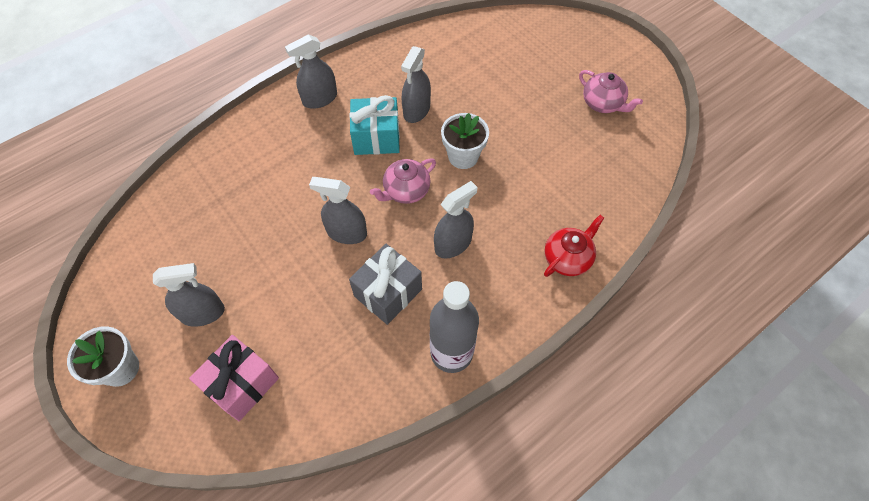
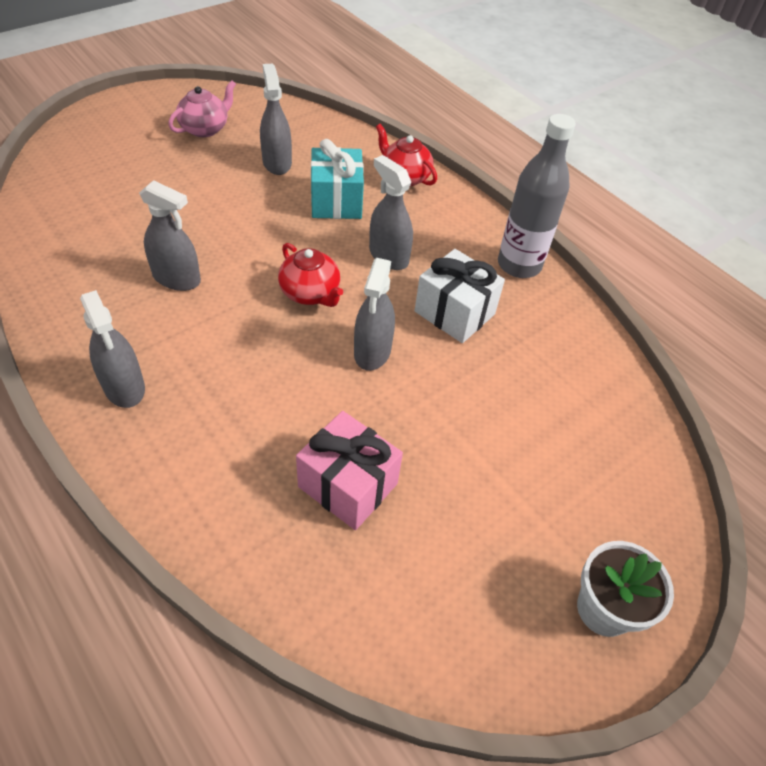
camera: 95 degrees left, 10 degrees down
grey spray bottle [153,263,225,327] -> grey spray bottle moved to [260,64,292,175]
pink gift [189,335,279,421] -> pink gift moved to [296,411,403,530]
turquoise gift [349,95,400,155] -> turquoise gift moved to [311,139,364,219]
grey gift [349,244,422,325] -> white gift [415,249,505,343]
pink teapot [370,158,436,204] -> red teapot [278,243,343,307]
white flower pot [441,113,489,169] -> none

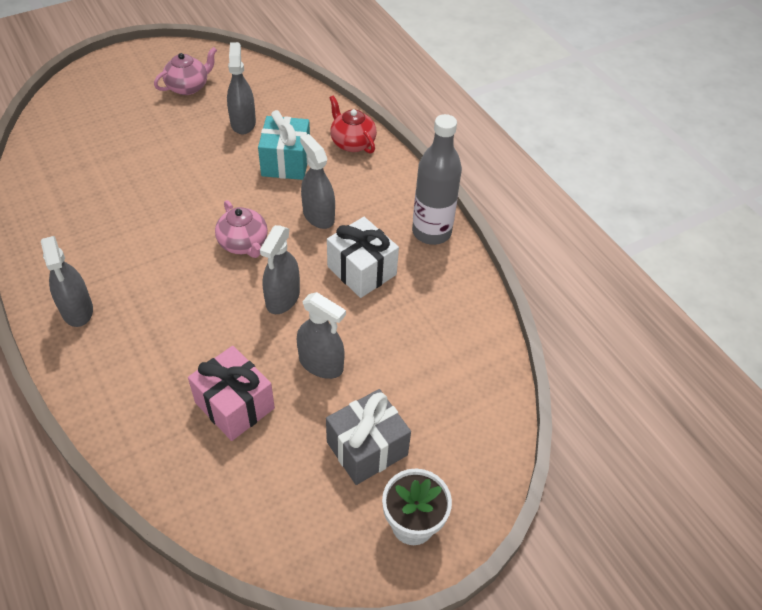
camera: 10 degrees right, 0 degrees up
grey spray bottle [139,180,201,291] -> grey spray bottle moved to [297,292,346,379]
red teapot [278,243,343,307] -> pink teapot [215,200,268,258]
none -> grey gift [326,389,411,485]

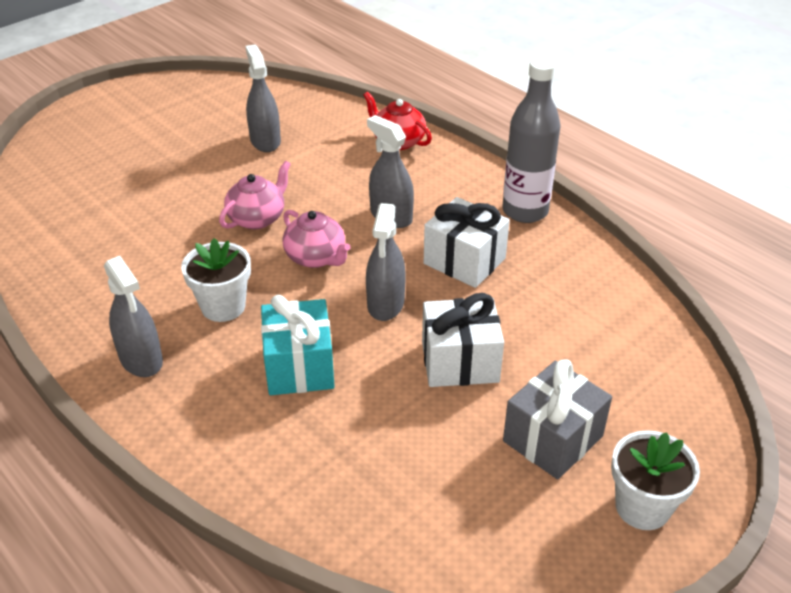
camera: 10 degrees left, 10 degrees down
pink teapot [154,47,217,95] -> pink teapot moved to [219,161,291,229]
pink gift [188,346,275,441] -> none
turquoise gift [258,110,310,180] -> turquoise gift moved to [261,295,335,395]
grey spray bottle [297,292,346,379] -> white gift [422,293,504,387]
none -> white flower pot [181,238,251,322]

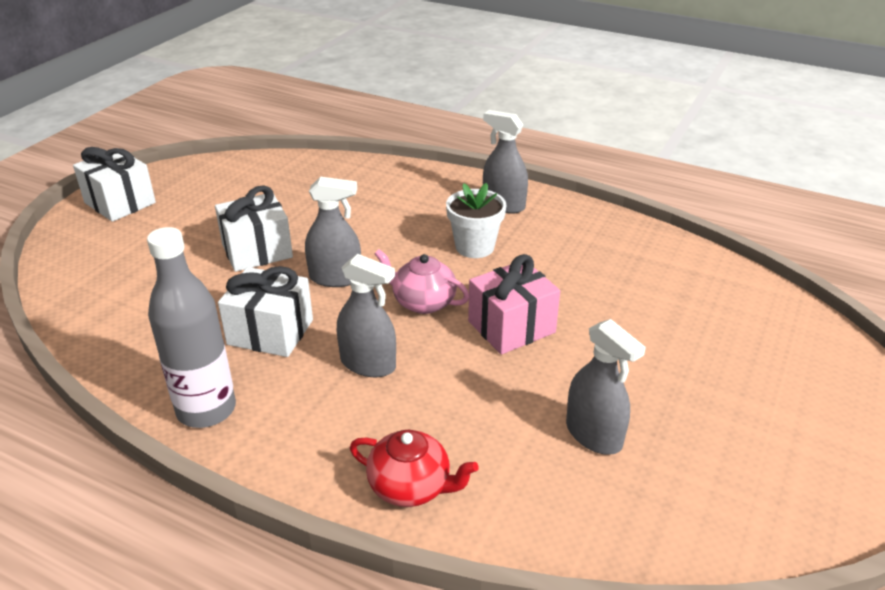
camera: 160 degrees right, 5 degrees down
pink teapot [219,161,291,229] -> pink gift [468,254,560,355]
turquoise gift [261,295,335,395] -> none
grey spray bottle [366,203,406,321] -> grey spray bottle turned 105 degrees clockwise [305,176,361,287]
grey gift [503,359,612,480] -> none
white flower pot [611,430,700,530] -> white gift [73,147,156,222]

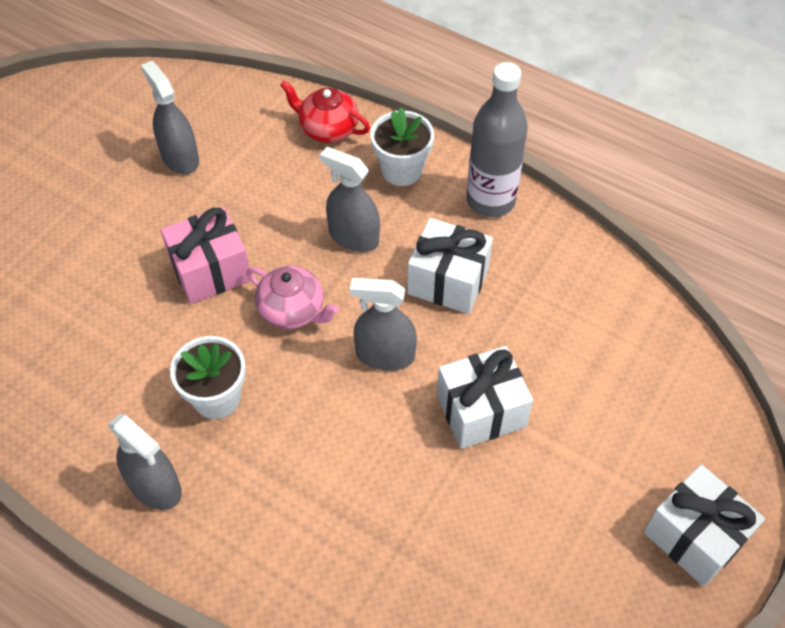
camera: 175 degrees left, 20 degrees up
none -> white flower pot [370,108,434,186]

